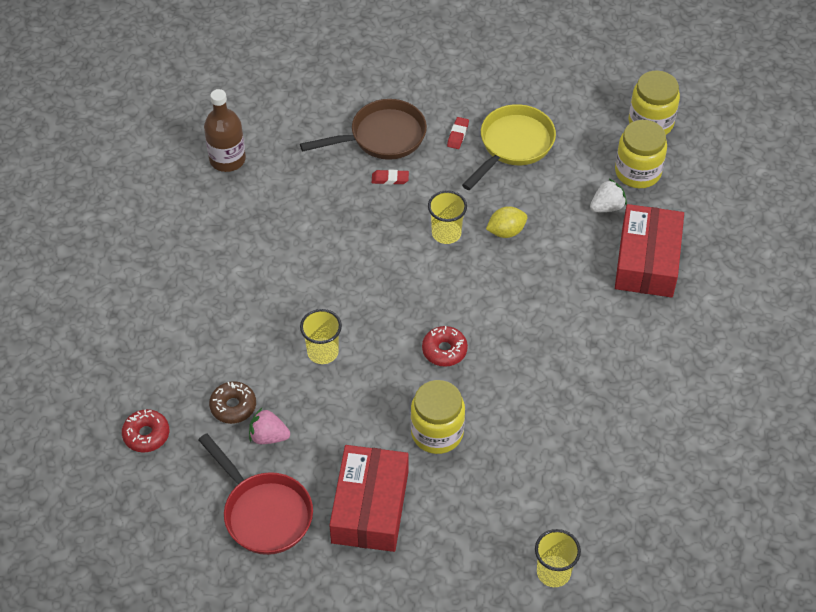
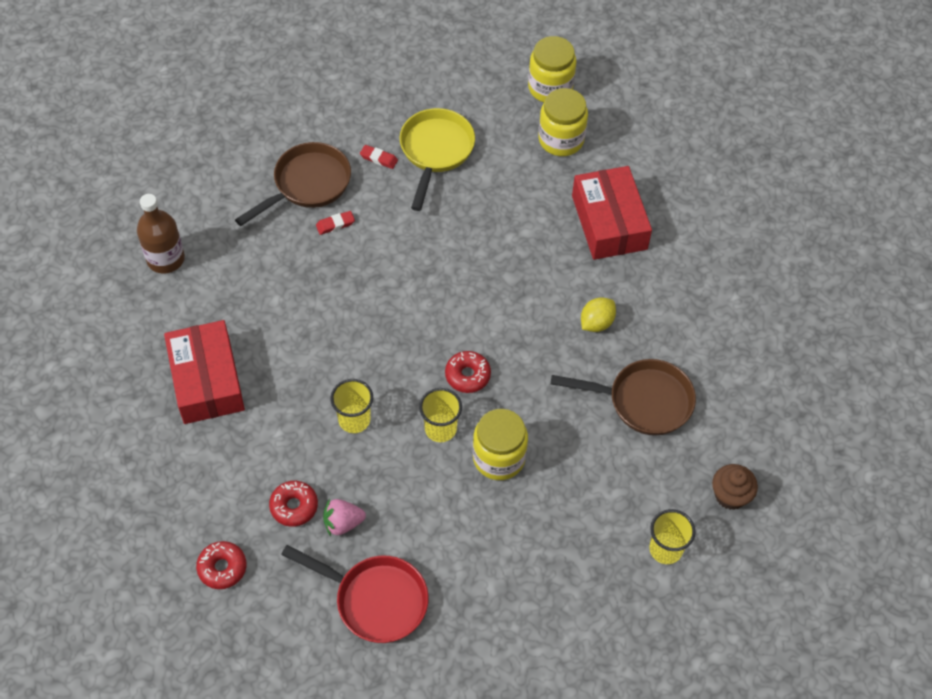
camera: 25 degrees left, 5 degrees up
brown donut [209,381,256,424] -> red donut [269,481,318,527]
red box [329,445,408,552] -> red box moved to [164,320,245,424]
yellow cup [428,190,467,244] -> yellow cup moved to [419,388,462,442]
red eraser [447,117,469,149] -> red eraser turned 60 degrees counterclockwise [360,145,398,169]
yellow lemon [486,206,527,238] -> yellow lemon moved to [581,297,616,332]
white strawberry [590,179,627,212] -> none
none -> brown pan [551,359,696,436]
none -> brown cupcake [712,464,758,510]

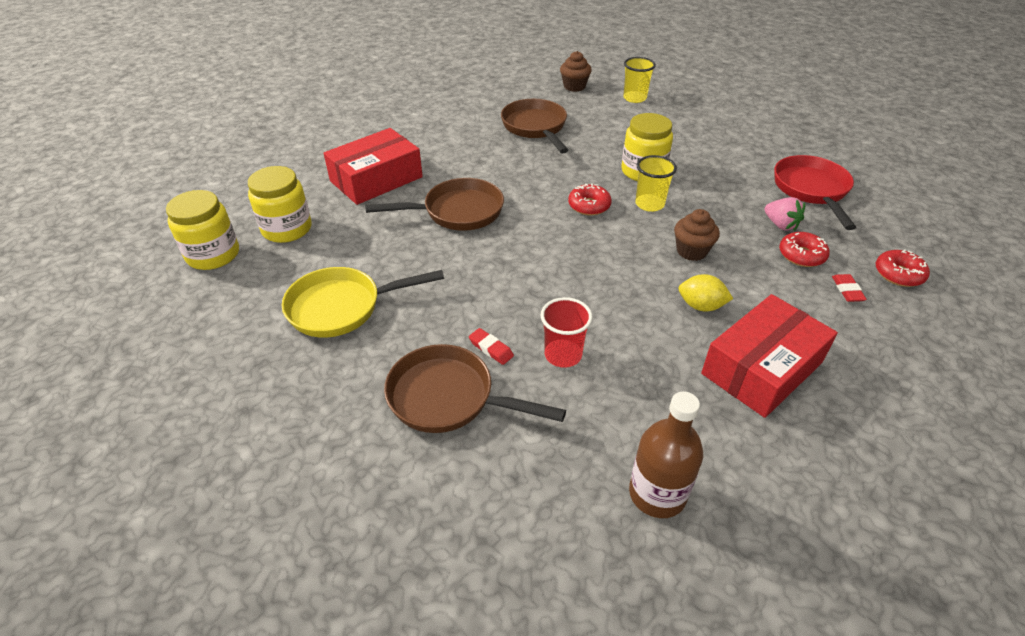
camera: 115 degrees left, 15 degrees down
yellow cup [330,379,373,433] -> brown cupcake [674,209,720,261]
red eraser [360,145,398,169] -> red eraser moved to [832,274,867,302]
yellow lemon [581,297,616,332] -> yellow lemon moved to [678,274,733,311]
none -> brown pan [365,178,504,231]
none -> red cup [541,297,592,368]

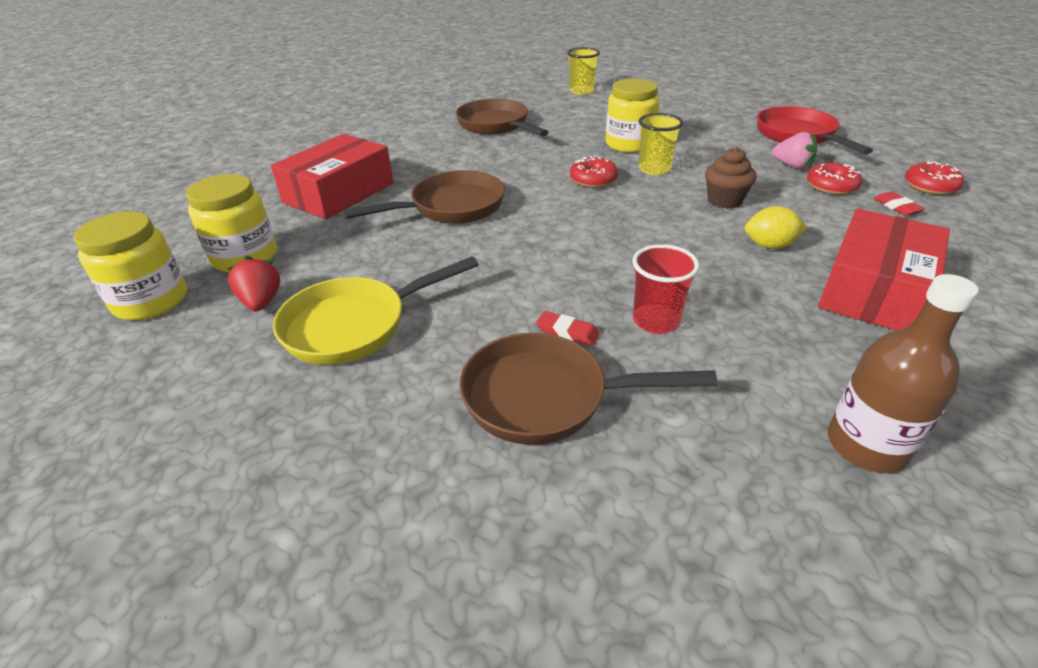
camera: 15 degrees left, 5 degrees down
brown cupcake [560,51,592,92] -> none
none -> red strawberry [227,256,280,311]

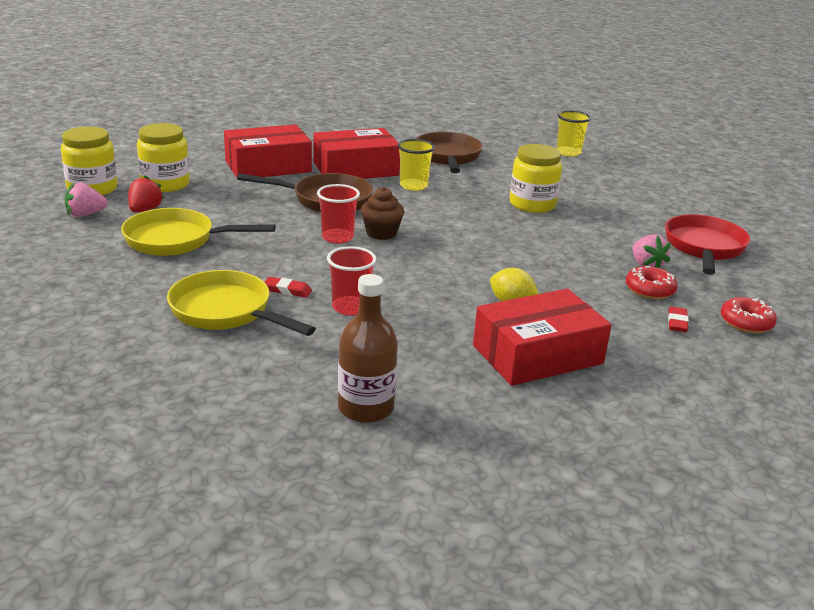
camera: 30 degrees right, 10 degrees down
brown pan [459,333,717,445] -> yellow pan [167,270,316,336]
red eraser [536,311,600,346] -> red eraser turned 45 degrees counterclockwise [265,277,312,298]
red donut [570,156,618,188] -> none
yellow cup [639,113,683,175] -> yellow cup moved to [398,139,435,191]
brown cupcake [705,147,756,209] -> brown cupcake moved to [361,187,404,240]
none -> pink strawberry [65,183,108,217]
none -> red box [314,128,400,179]
none -> red cup [317,184,360,244]

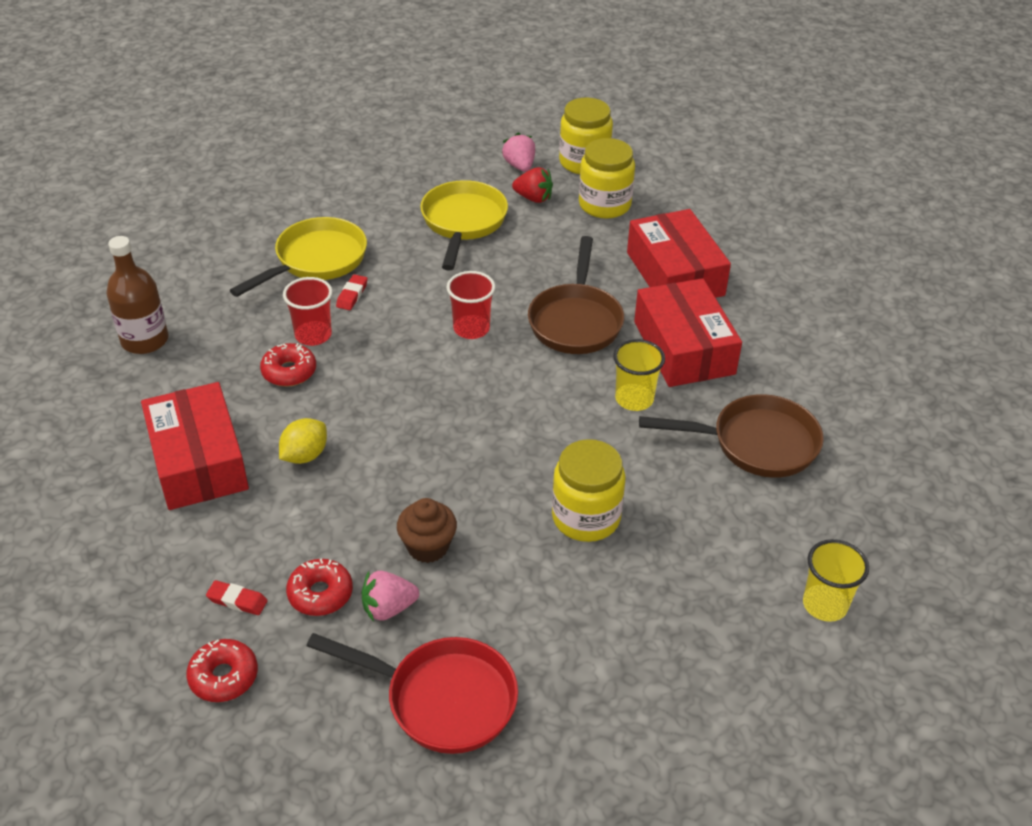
camera: 95 degrees right, 15 degrees up
brown cupcake [361,187,404,240] -> brown cupcake moved to [397,498,457,563]
none -> red donut [260,343,316,387]

